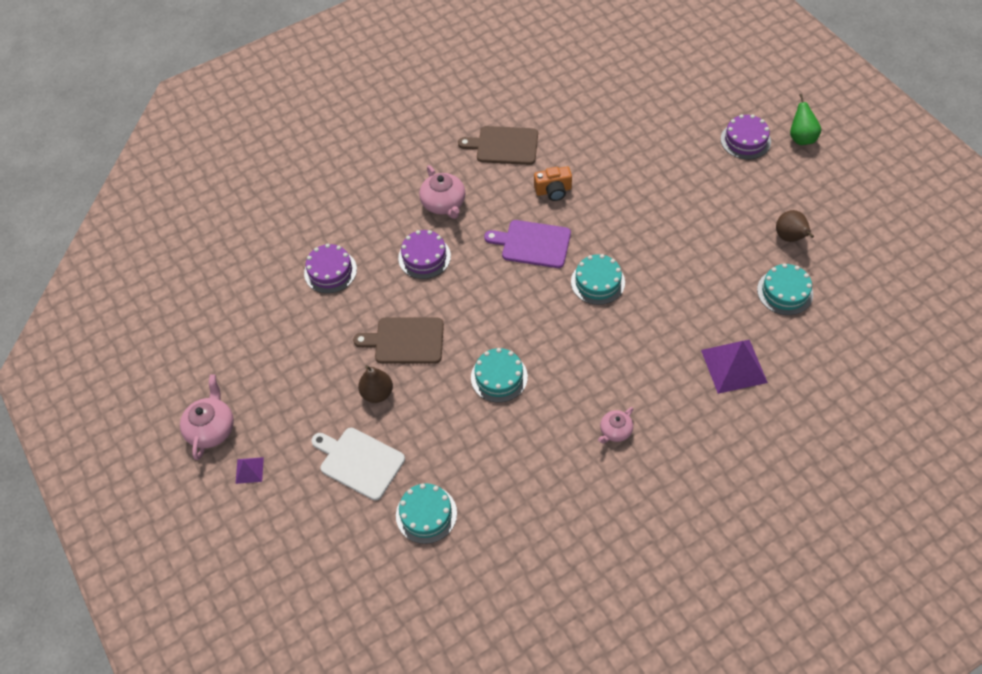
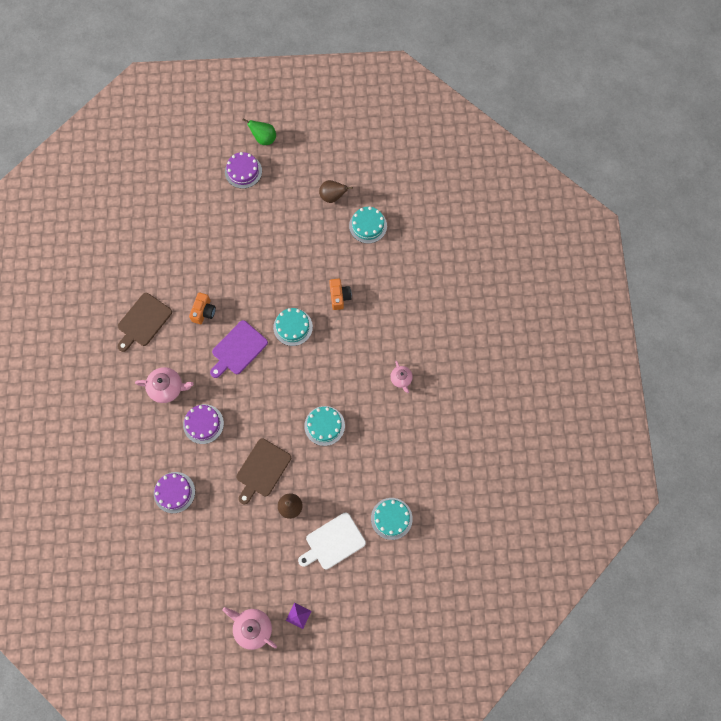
camera: 65 degrees left, 15 degrees up
purple pyramid [701,340,768,394] -> none
none -> orange camera [329,279,352,310]

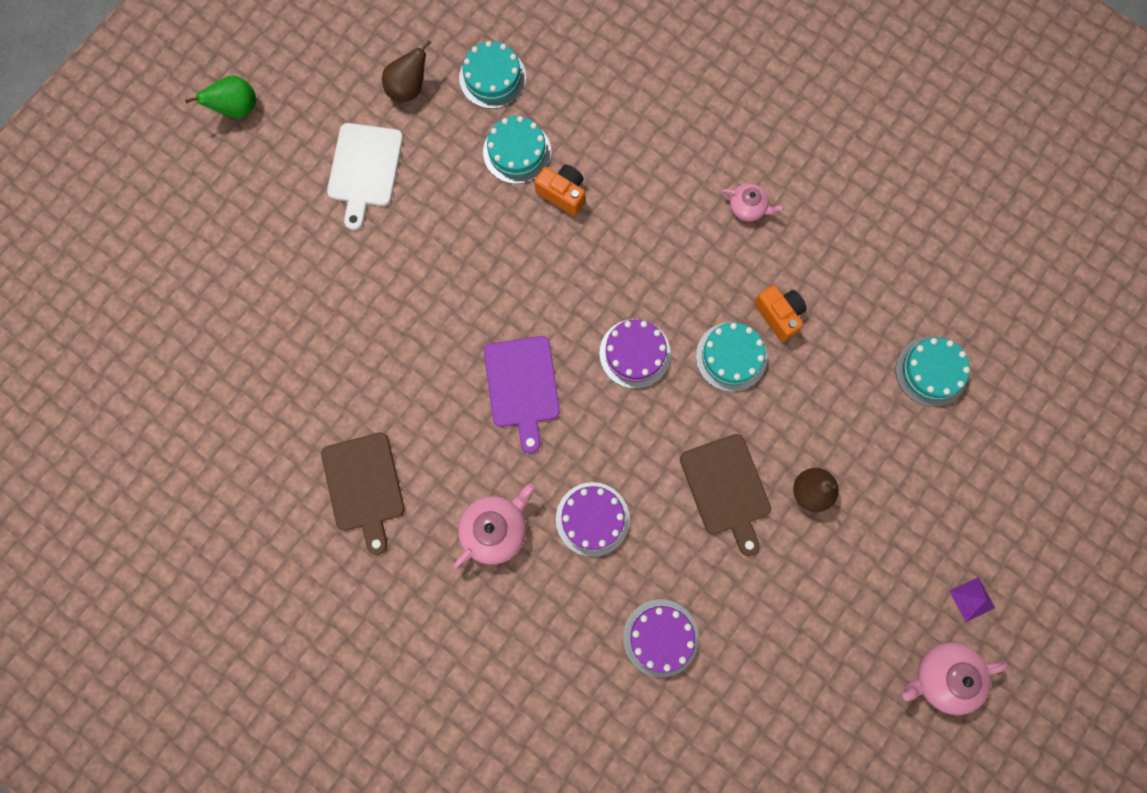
camera: 50 degrees left, 5 degrees up
orange camera [189,292,216,324] -> orange camera moved to [754,285,807,342]
purple cake [225,152,262,189] -> purple cake moved to [599,319,671,389]
turquoise cake [273,308,313,346] -> turquoise cake moved to [483,116,551,184]
white cutting board [298,512,366,569] -> white cutting board moved to [327,123,403,230]

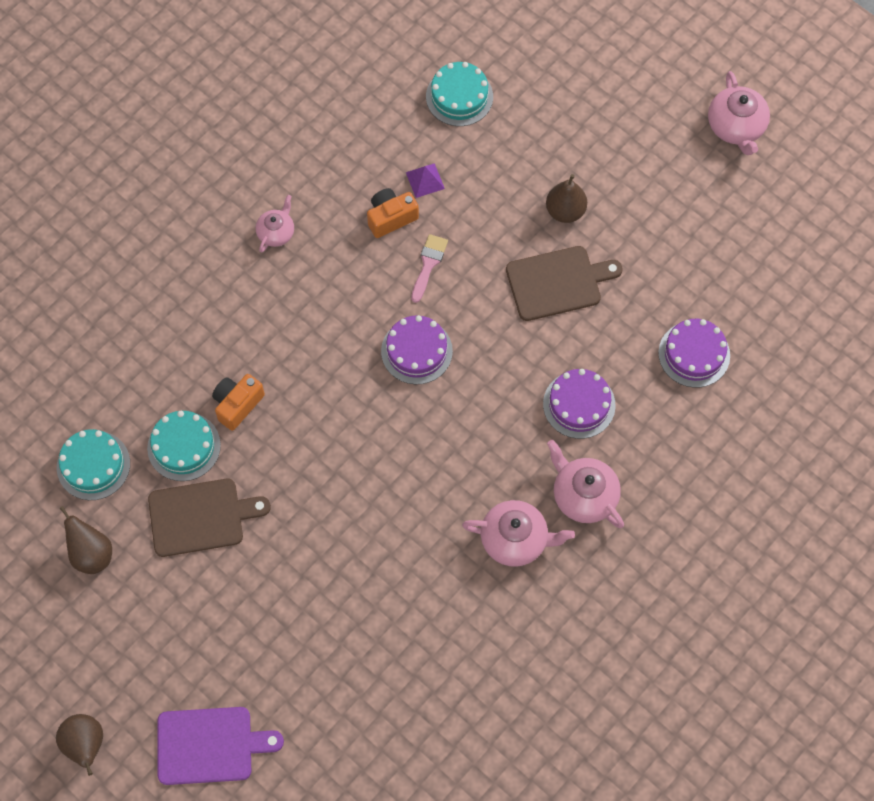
camera: 85 degrees left, 10 degrees down
green pear [185,76,256,118] -> brown pear [56,714,103,776]
brown cutting board [321,432,405,555] -> brown cutting board moved to [148,479,271,557]
white cutting board [327,123,403,230] -> none
purple cutting board [484,336,560,453] -> purple cutting board moved to [157,707,284,785]
turquoise cake [696,322,767,392] -> pink brush [411,234,448,303]
purple pyramid [950,577,995,622] -> purple pyramid moved to [406,163,445,198]
none -> pink teapot [462,500,575,567]

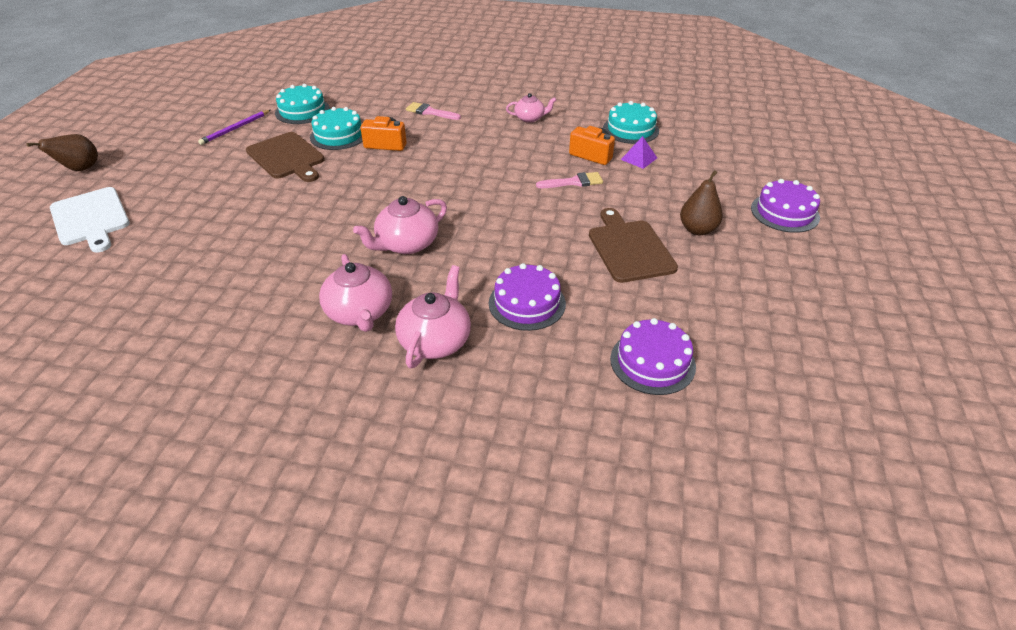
camera: 60 degrees right, 25 degrees down
brown pear [59,506,112,574] -> purple pencil [198,110,270,145]
purple cutting board [157,707,284,785] -> white cutting board [50,187,130,252]
purple cake [381,315,453,385] -> purple cake moved to [751,179,820,233]
turquoise cake [426,62,493,126] -> turquoise cake moved to [603,101,659,144]
brown cutting board [506,246,623,321] -> brown cutting board turned 150 degrees counterclockwise [589,208,678,283]
pink teapot [708,71,770,155] -> pink teapot moved to [353,196,447,254]
none -> pink brush [406,102,461,120]

